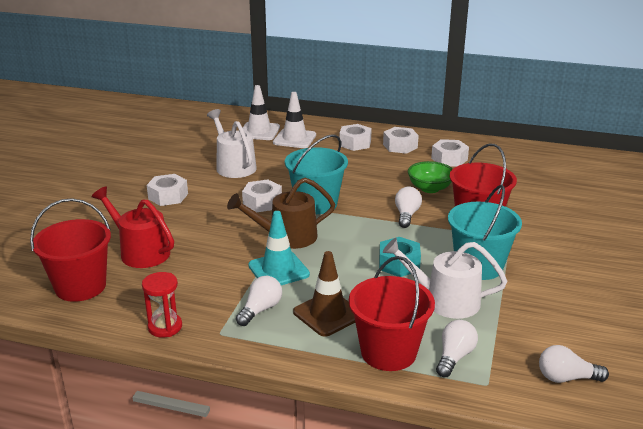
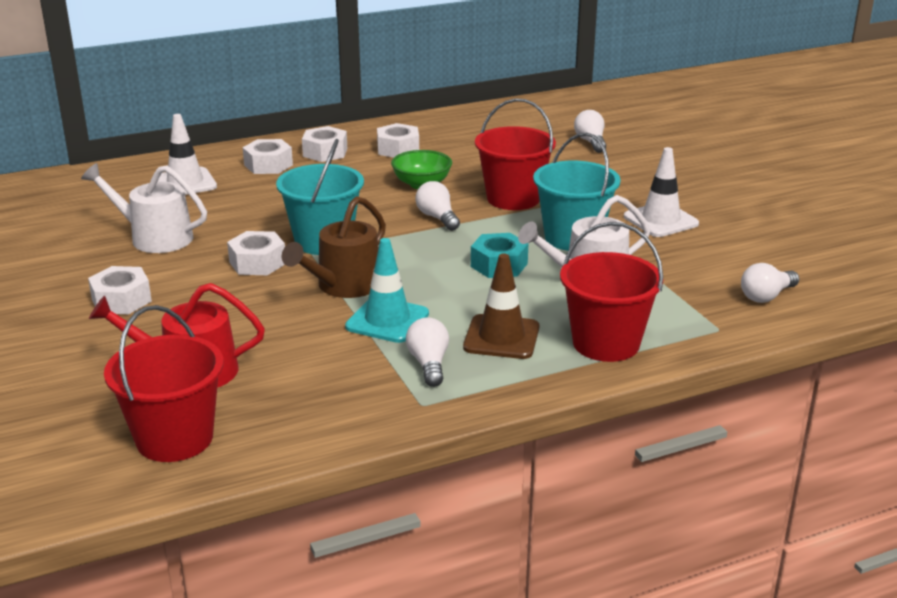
camera: 40 degrees left, 0 degrees up
red hourglass [142,272,182,338] -> none
white traffic cone [243,85,280,140] -> white traffic cone moved to [624,147,699,237]
white light bulb [436,320,478,377] -> white light bulb moved to [574,110,606,153]

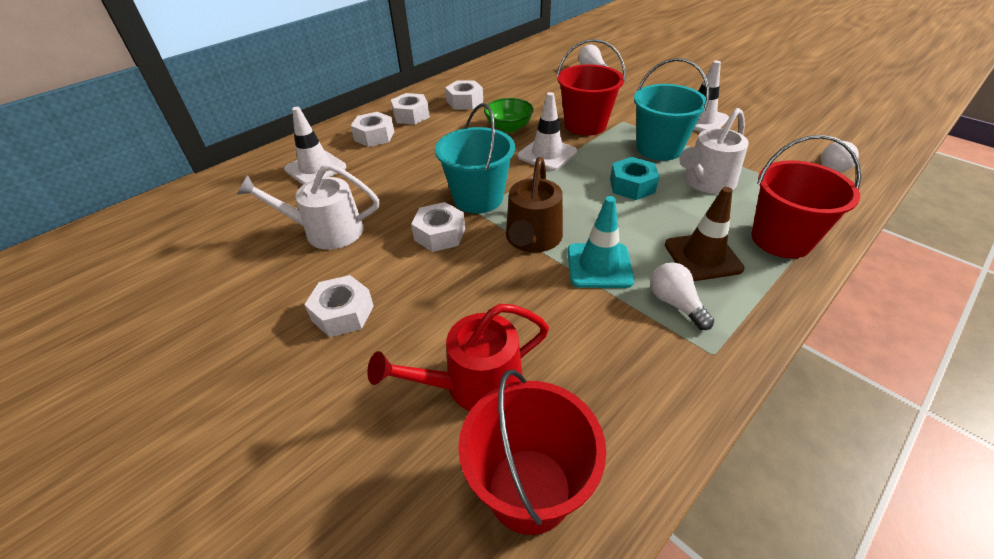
camera: 20 degrees left, 15 degrees up
white light bulb [415,181,460,231] -> white traffic cone [517,92,577,171]

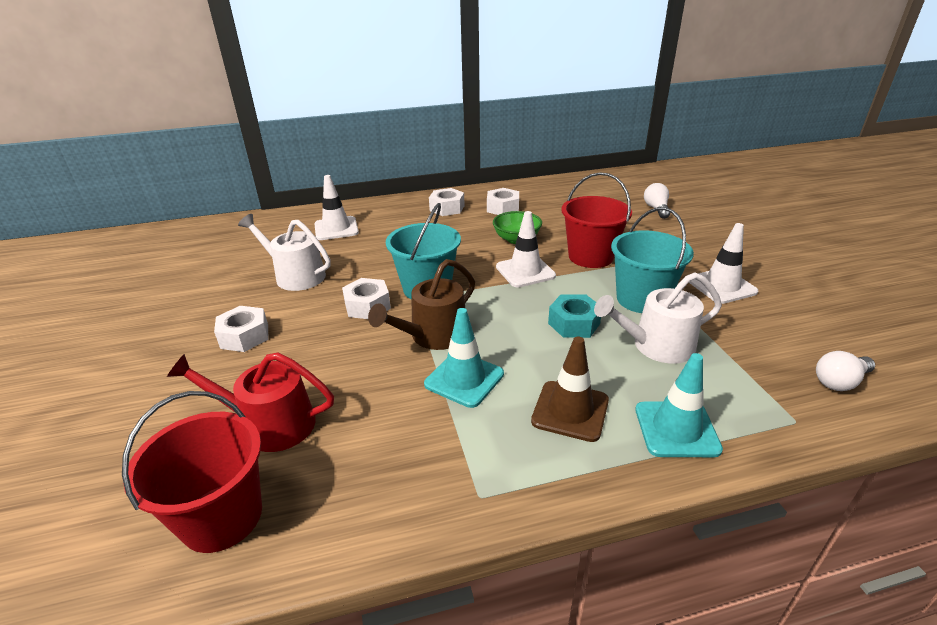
camera: 30 degrees right, 10 degrees down
white nut [351,112,394,147] -> none
white light bulb [651,262,714,330] -> none
red bucket [751,135,861,258] -> turquoise traffic cone [635,353,723,457]

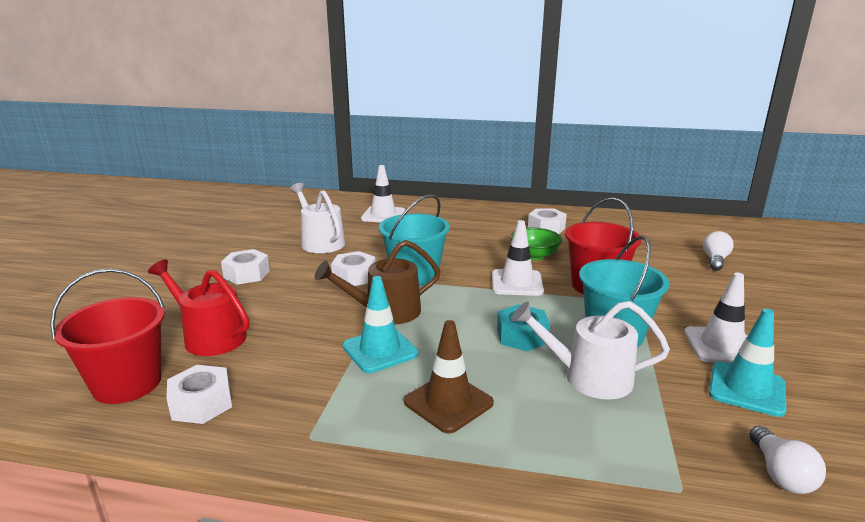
camera: 25 degrees right, 10 degrees down
white nut [429,188,465,216] -> white nut moved to [166,365,232,424]
turquoise traffic cone [635,353,723,457] -> turquoise traffic cone moved to [709,309,786,417]
white light bulb [816,351,875,391] -> white light bulb turned 90 degrees counterclockwise [749,426,826,494]

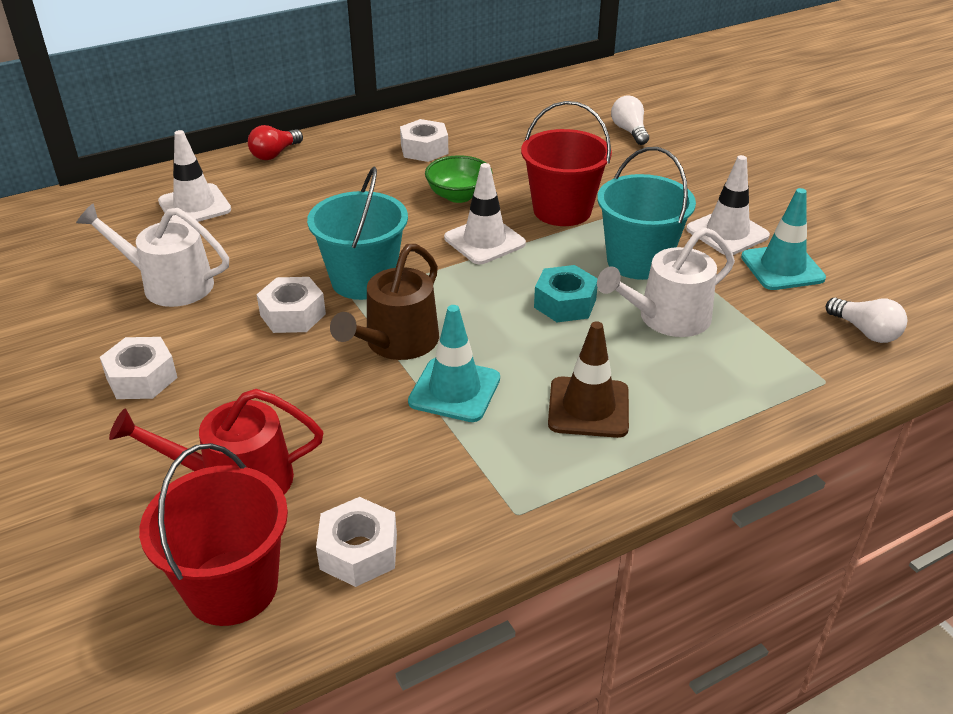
camera: 40 degrees left, 15 degrees up
none -> red light bulb [248,125,303,160]

